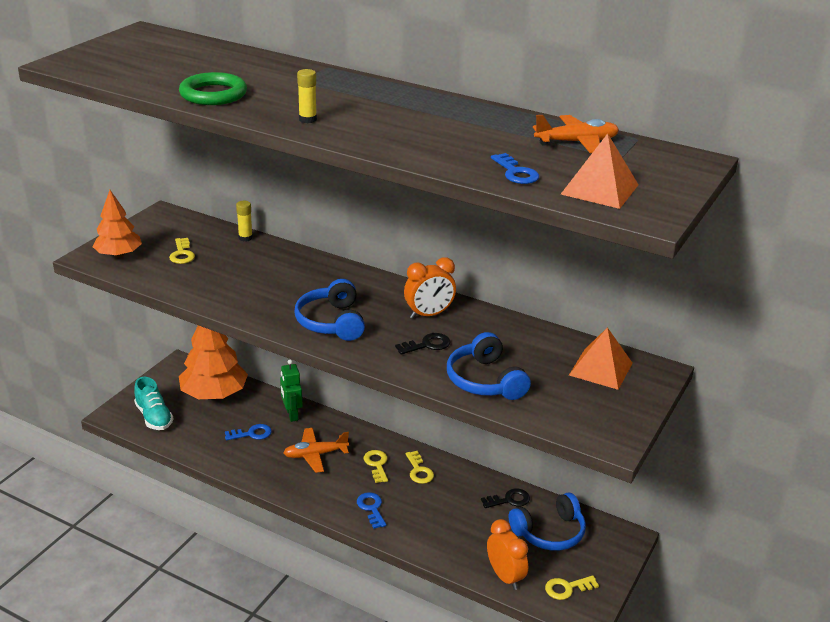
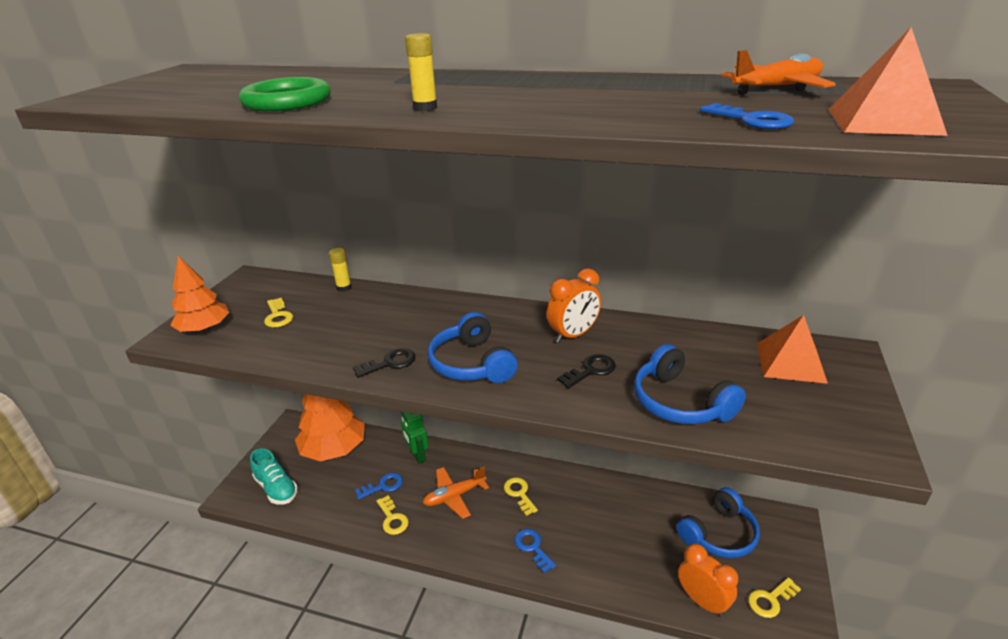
camera: 10 degrees left, 0 degrees up
yellow key [405,451,434,484] -> yellow key moved to [377,495,409,535]
black key [481,489,530,508] -> black key moved to [353,348,416,378]

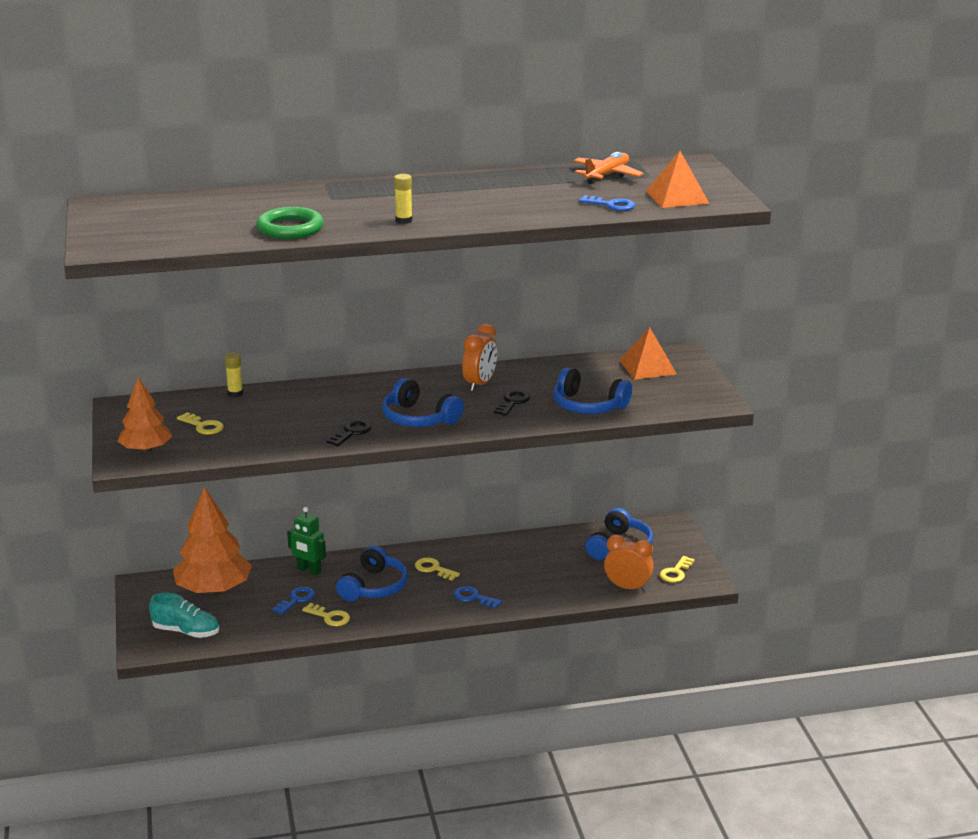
camera: 30 degrees left, 5 degrees down
orange plane [423,466,489,519] -> blue headphones [336,546,408,601]

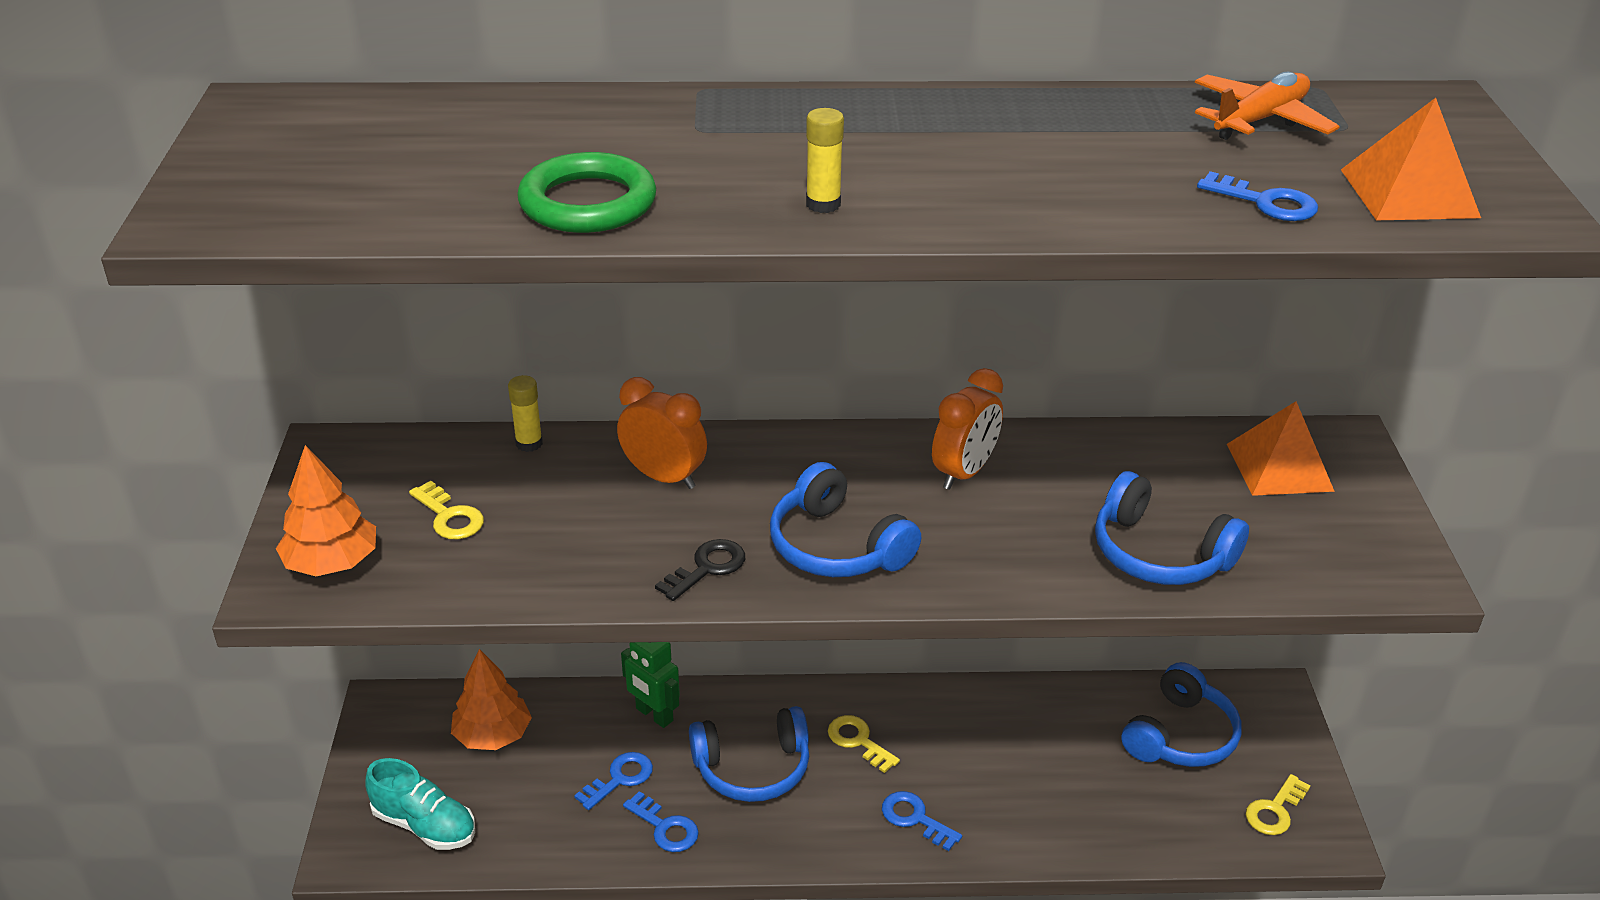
camera: 10 degrees right, 10 degrees up
orange tree [173,487,252,594] -> orange tree [451,649,532,750], size x0.62
yellow key [302,603,350,626] -> blue key [623,791,699,852]
blue headphones [336,546,408,601] -> blue headphones turned 45 degrees clockwise [689,706,809,802]
black key [494,390,530,416] -> none
orange clock [604,535,654,591] -> orange clock moved to [617,377,707,489]

